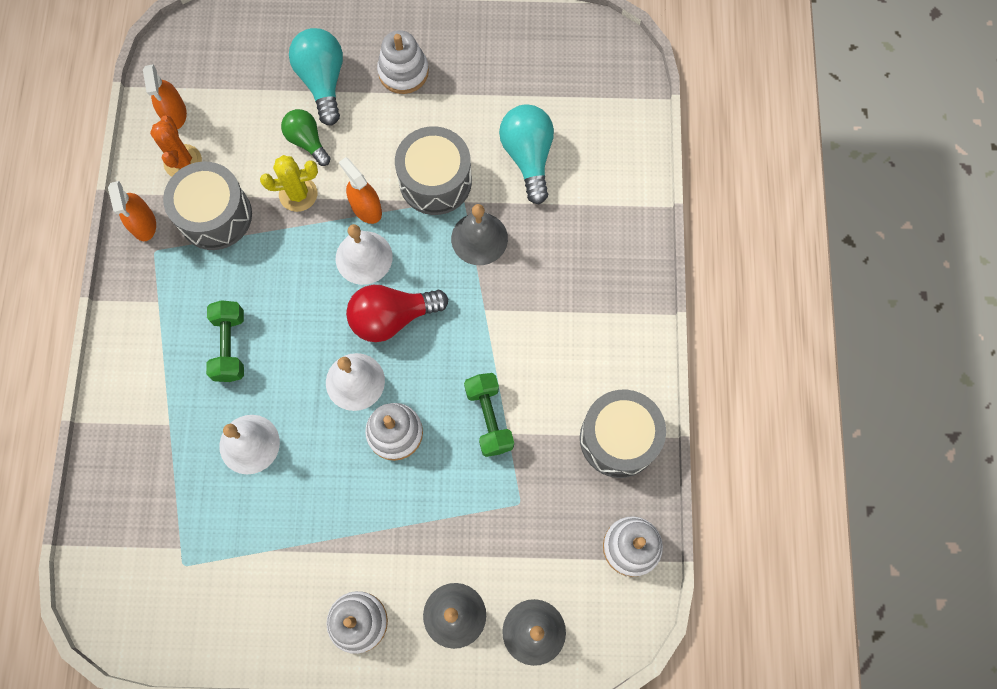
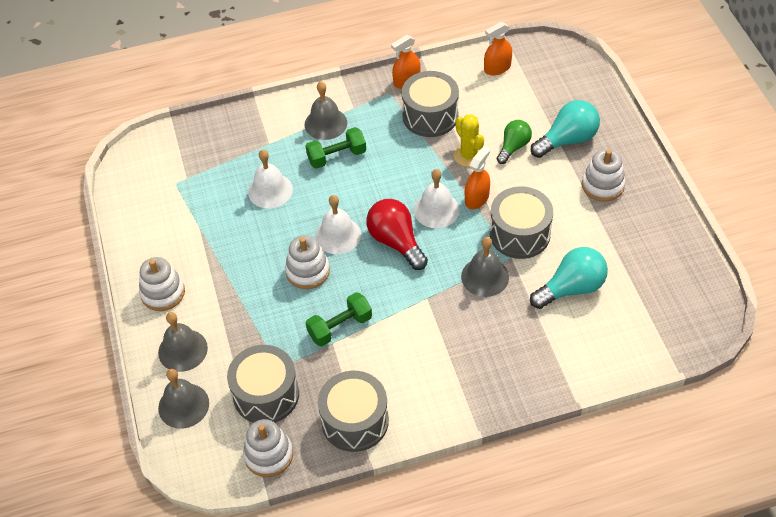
camera: 75 degrees right, 20 degrees down
orange cactus [150,115,202,176] -> none
none -> grey drum [227,345,299,423]
none -> grey bell [305,82,347,140]

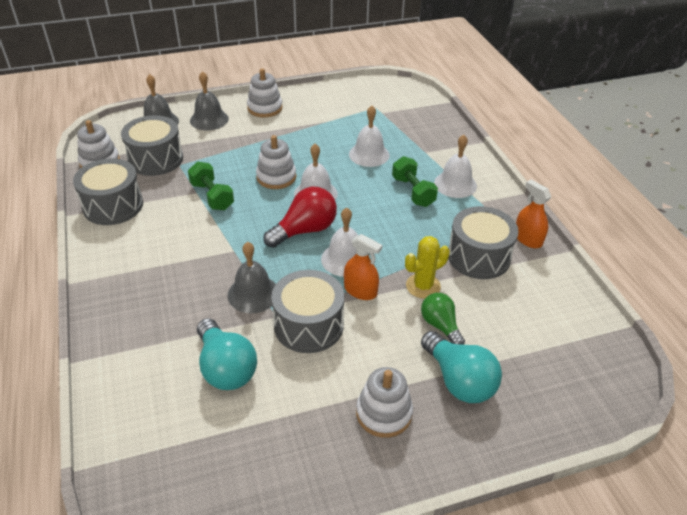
camera: 85 degrees right, 10 degrees down
grey bell [305,82,347,140] -> white bell [434,135,477,198]
orange spray bottle [484,21,512,76] -> none
green light bulb [497,120,532,164] -> green light bulb turned 150 degrees counterclockwise [421,293,465,345]

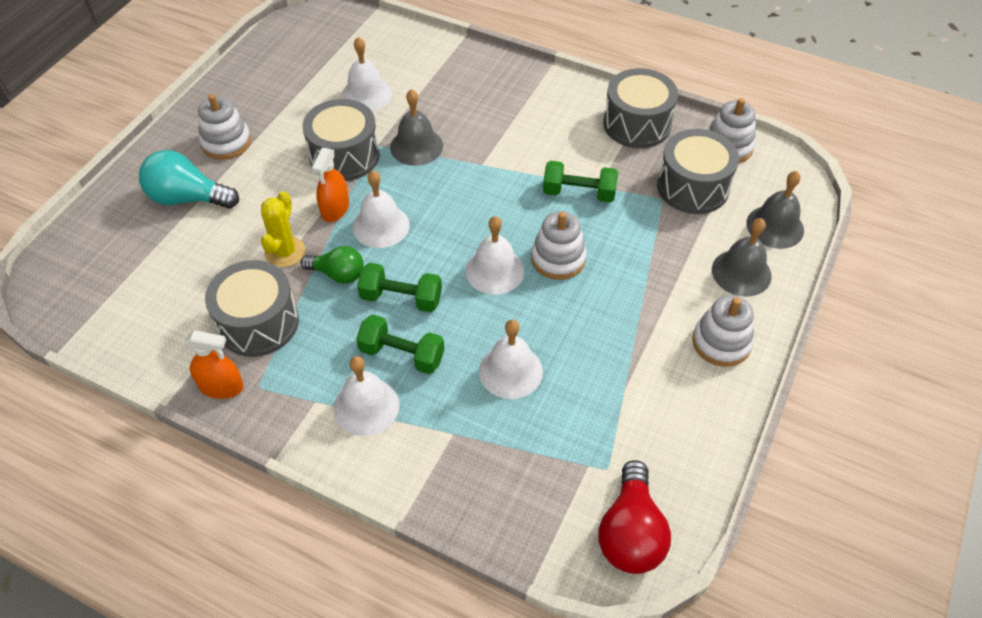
camera: 135 degrees right, 10 degrees up
turquoise light bulb [197,318,257,390] -> white bell [341,37,392,111]
red light bulb [263,187,337,248] -> red light bulb moved to [598,460,671,574]
orange spray bottle [344,234,382,300] -> orange spray bottle turned 60 degrees counterclockwise [312,148,349,222]
green light bulb [421,293,465,345] -> green light bulb moved to [301,246,364,284]
none -> green dumbbell [357,263,442,312]

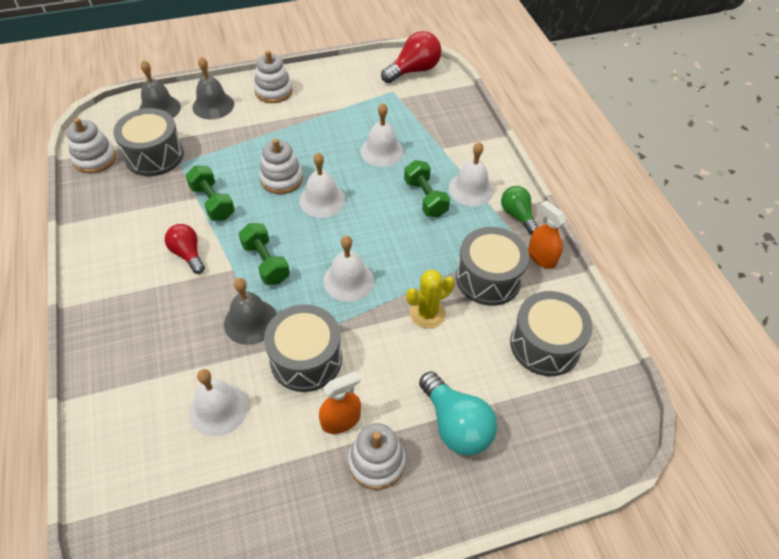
camera: 135 degrees left, 0 degrees up
green light bulb [301,246,364,284] -> green light bulb moved to [501,186,539,234]
orange spray bottle [312,148,349,222] -> orange spray bottle moved to [319,371,361,434]
green dumbbell [357,263,442,312] -> green dumbbell moved to [239,223,290,285]
grey drum [603,68,678,148] -> grey drum moved to [510,291,593,376]
none -> red light bulb [165,224,205,274]

